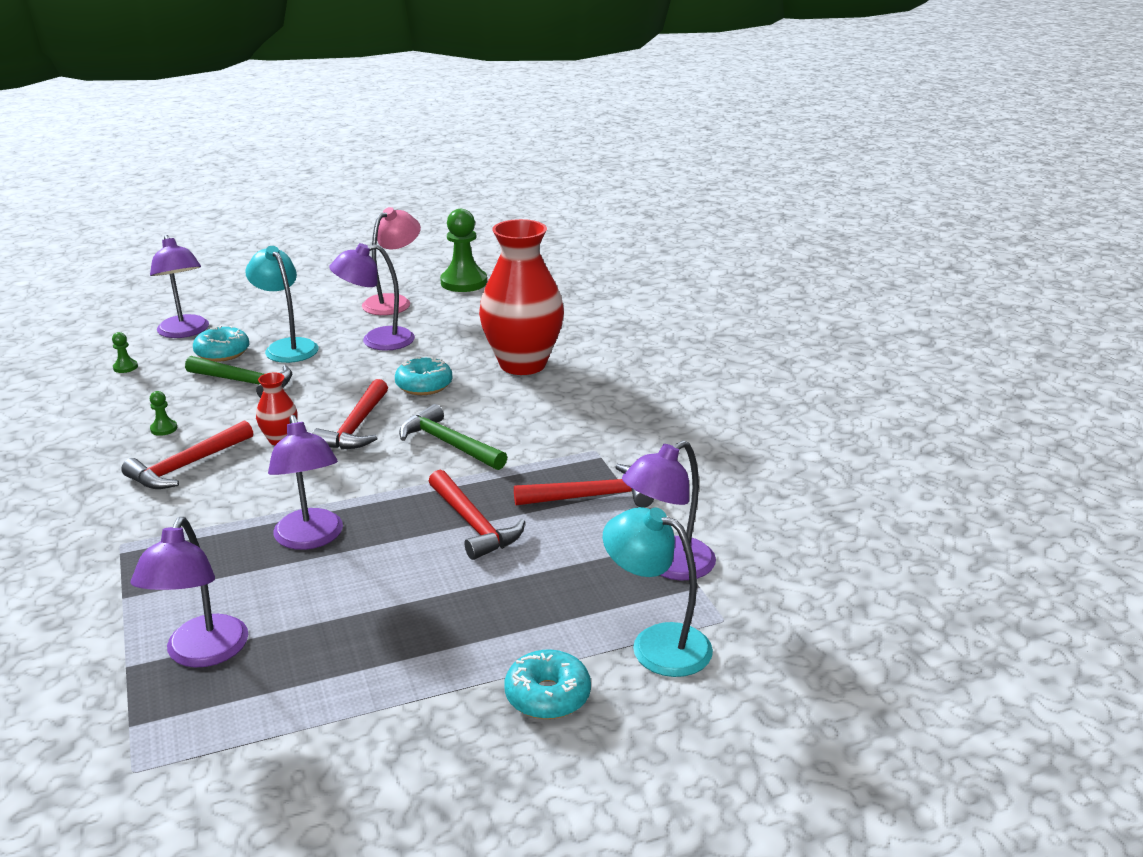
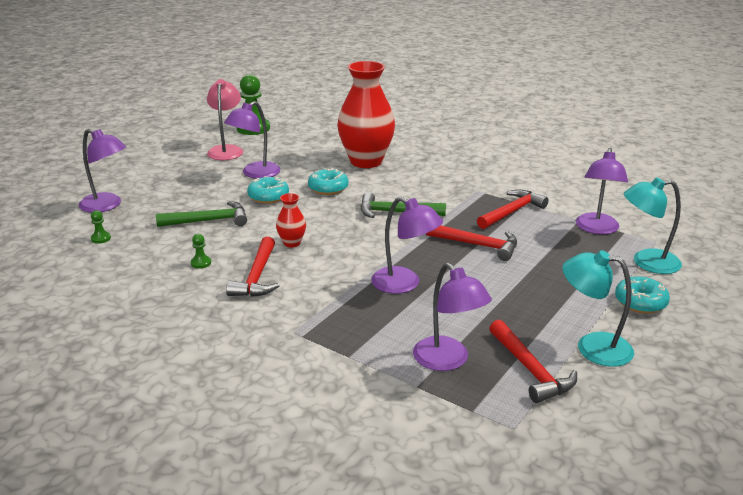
camera: 35 degrees left, 0 degrees up
turquoise donut [193,325,249,362] -> turquoise donut moved to [247,176,289,204]
turquoise lamp [245,246,319,363] -> turquoise lamp moved to [562,250,634,367]
red hammer [312,379,388,450] -> red hammer moved to [489,319,577,403]

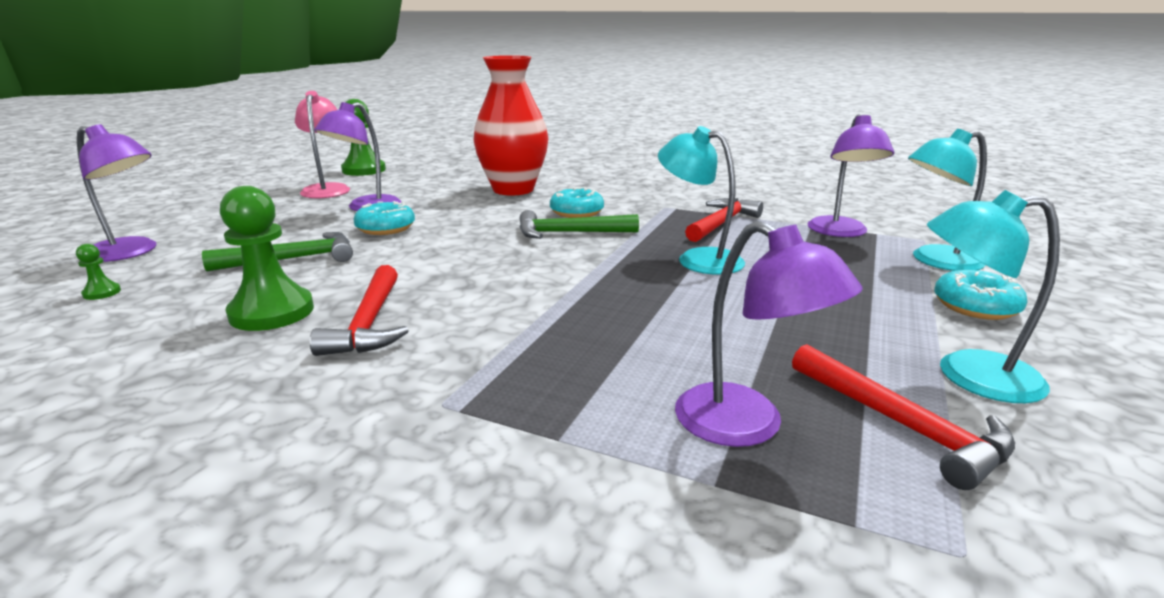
camera: 10 degrees left, 5 degrees down
green pawn [191,234,211,269] -> green pawn [220,186,314,331], size x2.32
red vase [276,193,306,248] -> none
turquoise donut [308,168,349,195] -> turquoise donut moved to [550,187,604,218]
purple lamp [371,197,443,294] -> none
red hammer [426,225,517,261] -> turquoise lamp [658,126,745,275]

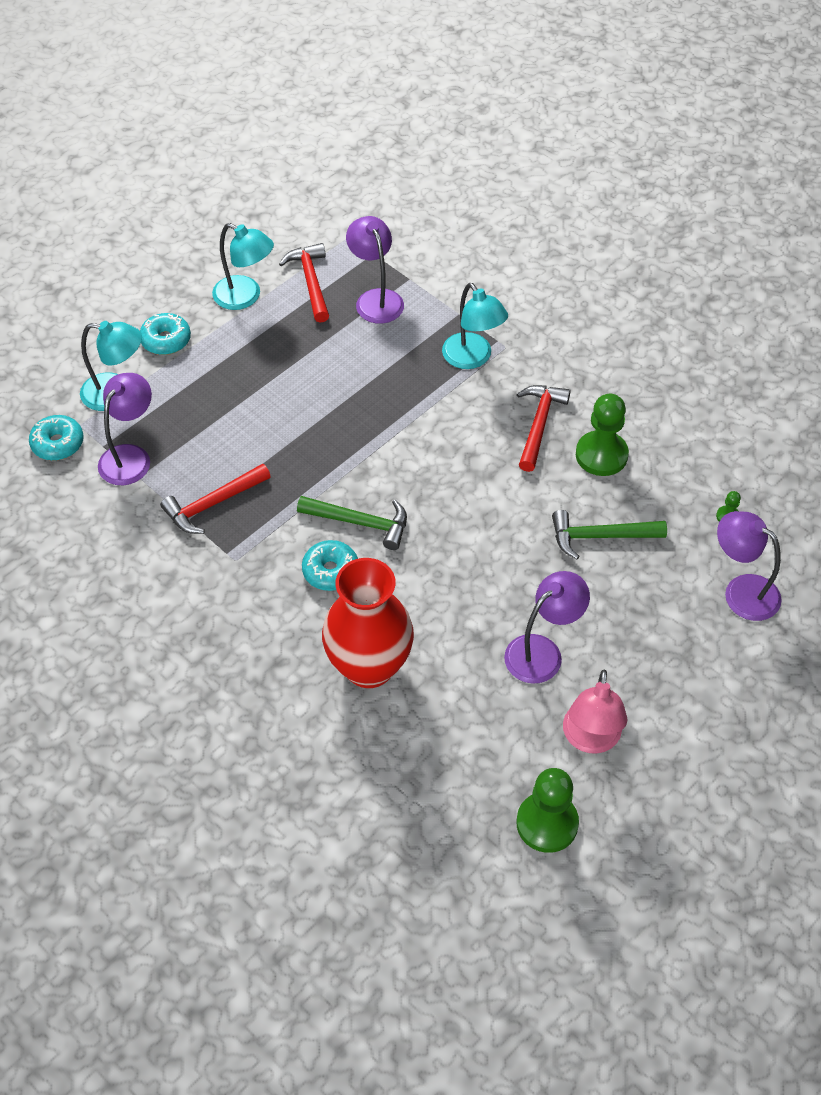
camera: 160 degrees left, 30 degrees up
turquoise donut [353,201,415,235] -> turquoise donut moved to [29,415,84,461]
turquoise lamp [658,126,745,275] -> turquoise lamp moved to [442,283,508,369]

